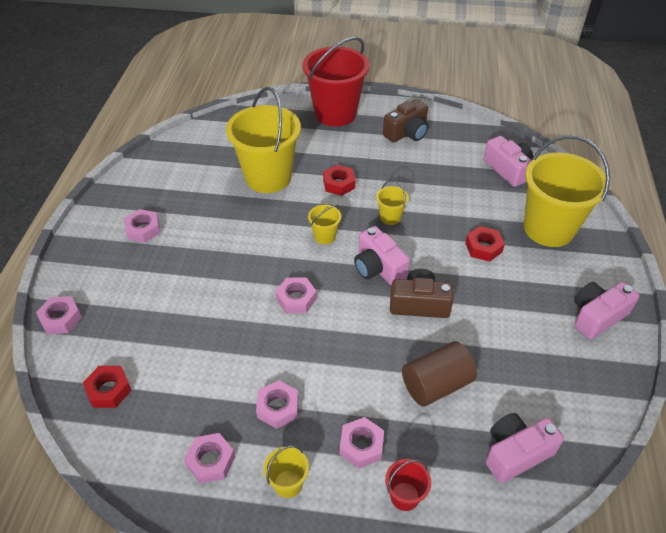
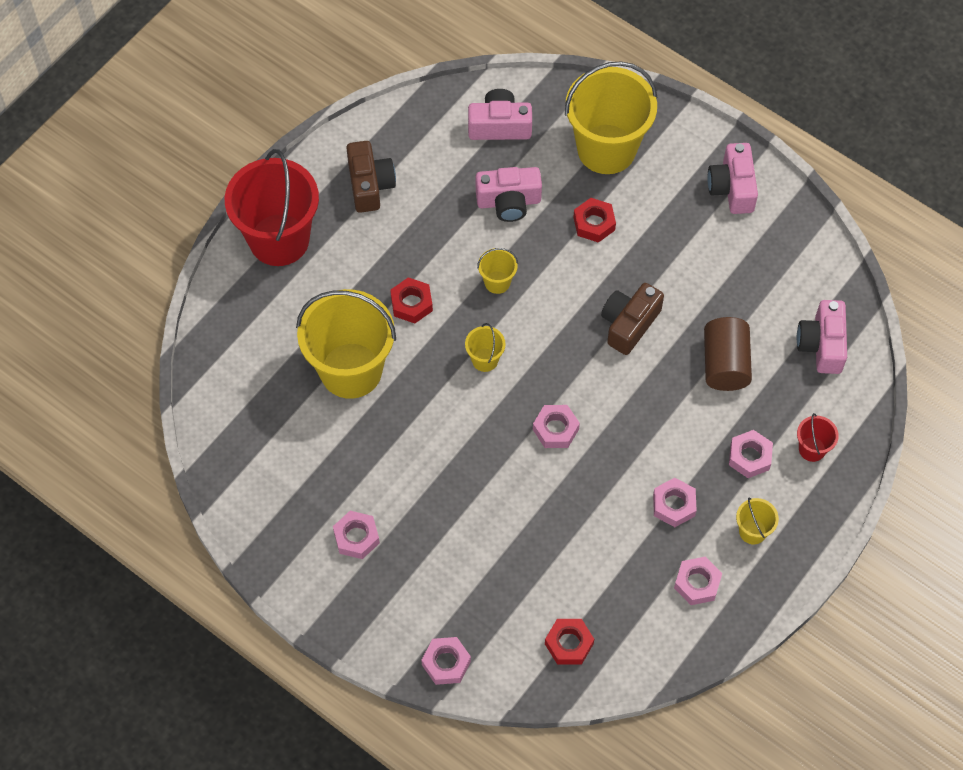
camera: 60 degrees left, 15 degrees up
pink camera [354,226,410,286] -> pink camera moved to [476,167,542,222]

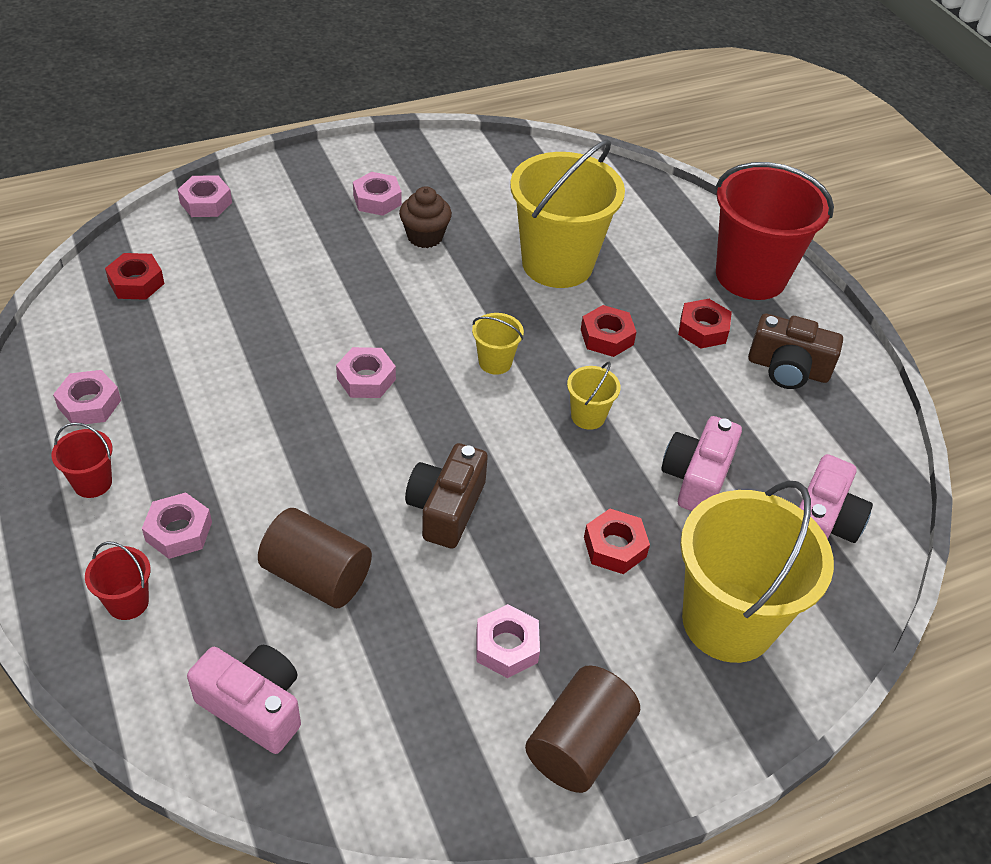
camera: 115 degrees right, 15 degrees down
brown camera [601,283,664,355] -> brown camera turned 135 degrees counterclockwise [405,443,488,548]
pink nut [653,478,697,527] -> pink nut moved to [476,604,540,678]
pink camera [707,143,758,214] -> brown cylinder [525,665,640,793]
yellow bucket [736,497,779,544] -> red bucket [52,422,113,498]
none -> brown cupcake [399,186,452,248]
none -> red nut [678,299,732,348]

